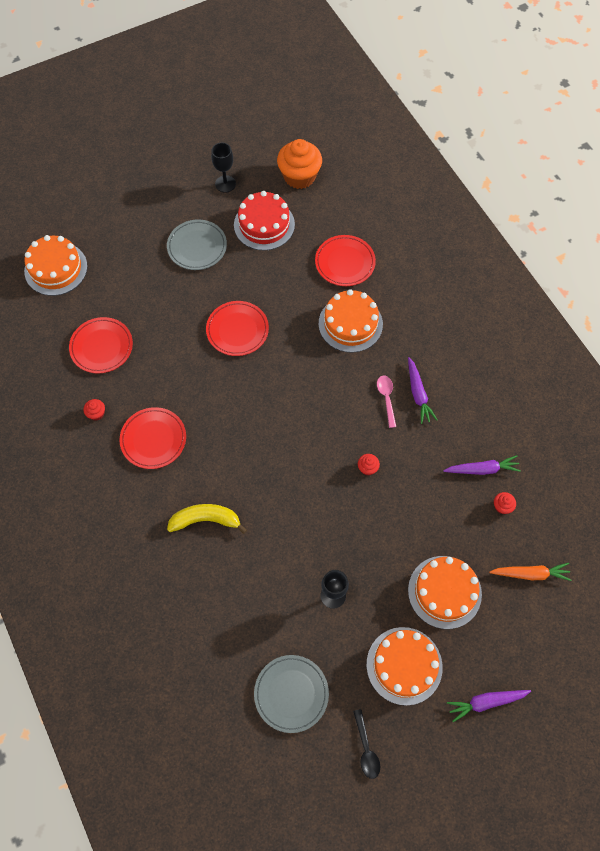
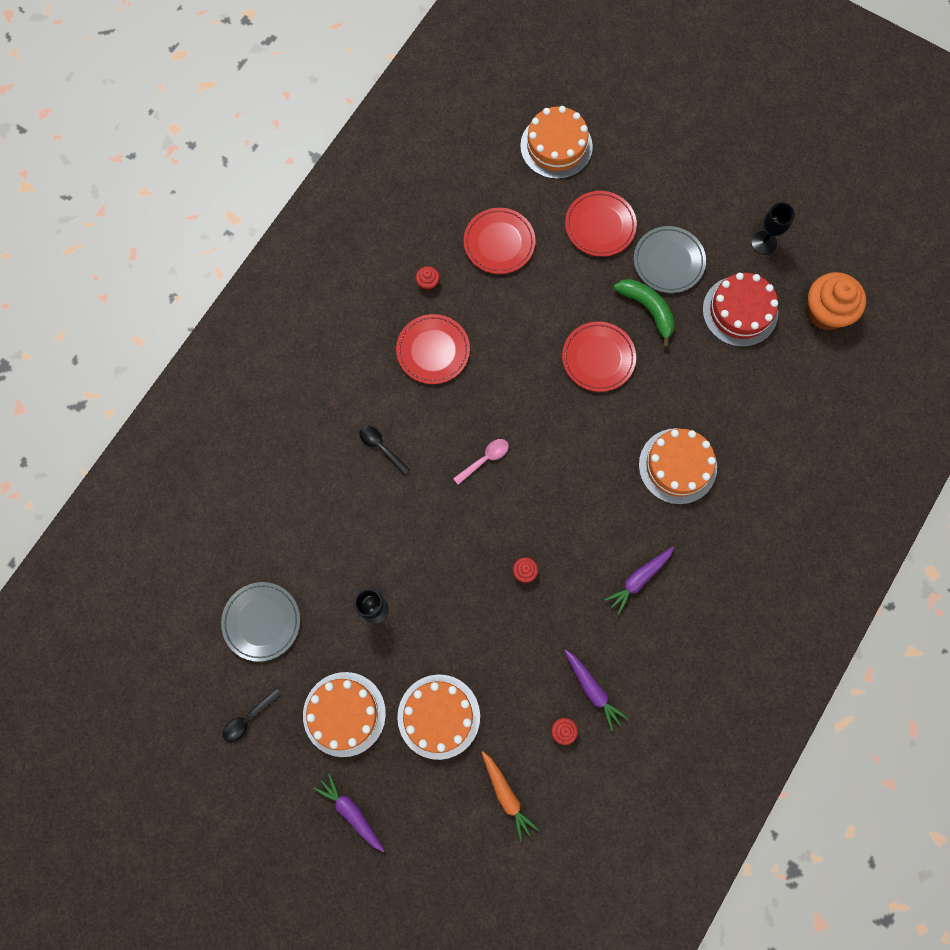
camera: 60 degrees right, 10 degrees up
yellow banana [167,504,247,534] -> black spoon [359,425,410,476]
red plate [315,235,376,286] -> red plate moved to [565,191,637,257]
pink spoon [377,376,396,428] -> pink spoon moved to [453,439,509,485]
none -> green banana [614,279,675,348]

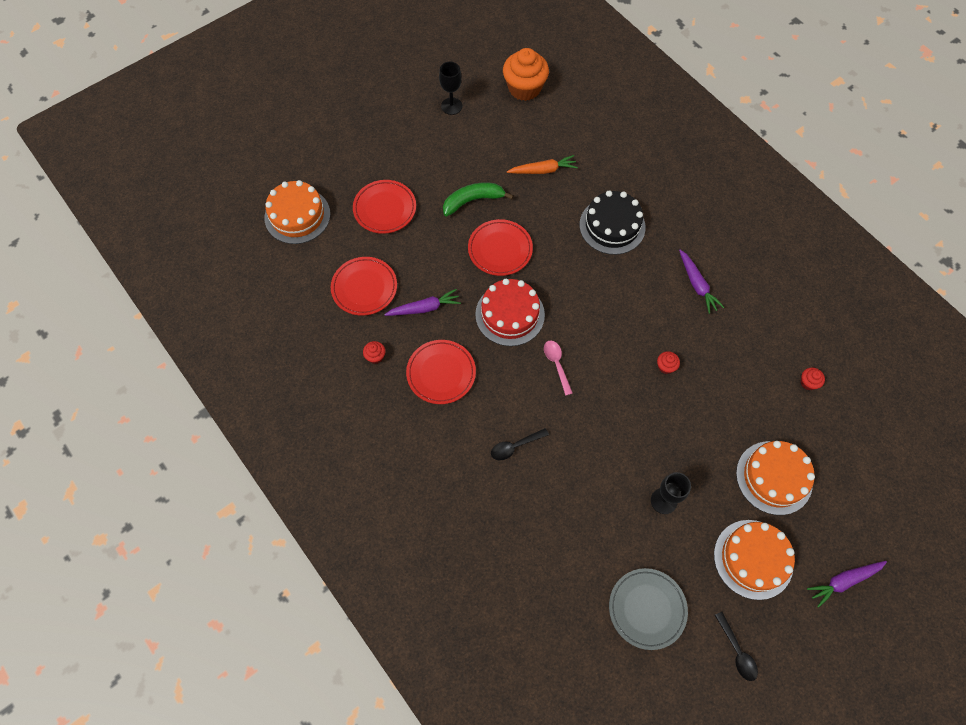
camera: 70 degrees left, 10 degrees down
orange carrot [481,751,539,842] -> orange carrot moved to [507,155,578,174]
purple carrot [564,649,628,731] -> purple carrot moved to [384,289,461,316]
grey plate [634,226,706,293] -> none
orange cake [639,428,717,504] -> black cake [579,190,646,255]
red cake [703,273,778,347] -> red cake moved to [475,279,545,346]

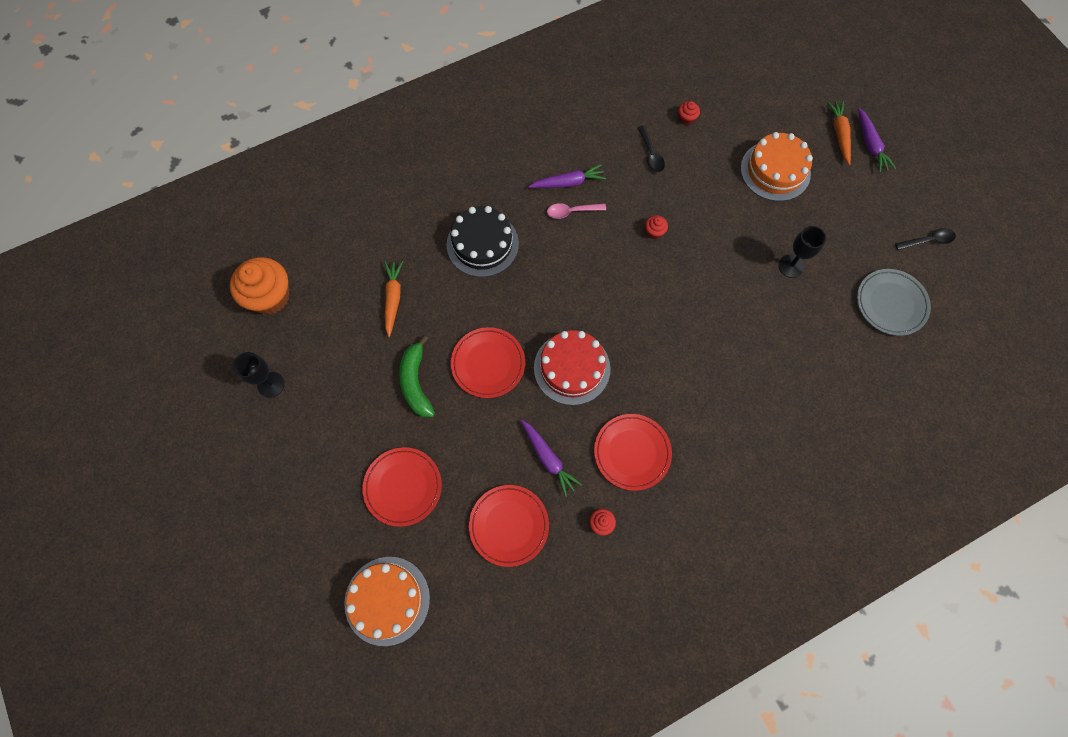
camera: 80 degrees left, 5 degrees up
purple carrot [384,289,461,316] -> purple carrot turned 150 degrees clockwise [521,420,582,497]
black spoon [491,428,549,460] -> black spoon moved to [638,125,665,172]
pink spoon [544,341,573,396] -> pink spoon moved to [547,203,606,219]
orange cake [714,520,795,600] -> none
none -> orange carrot [827,100,851,165]

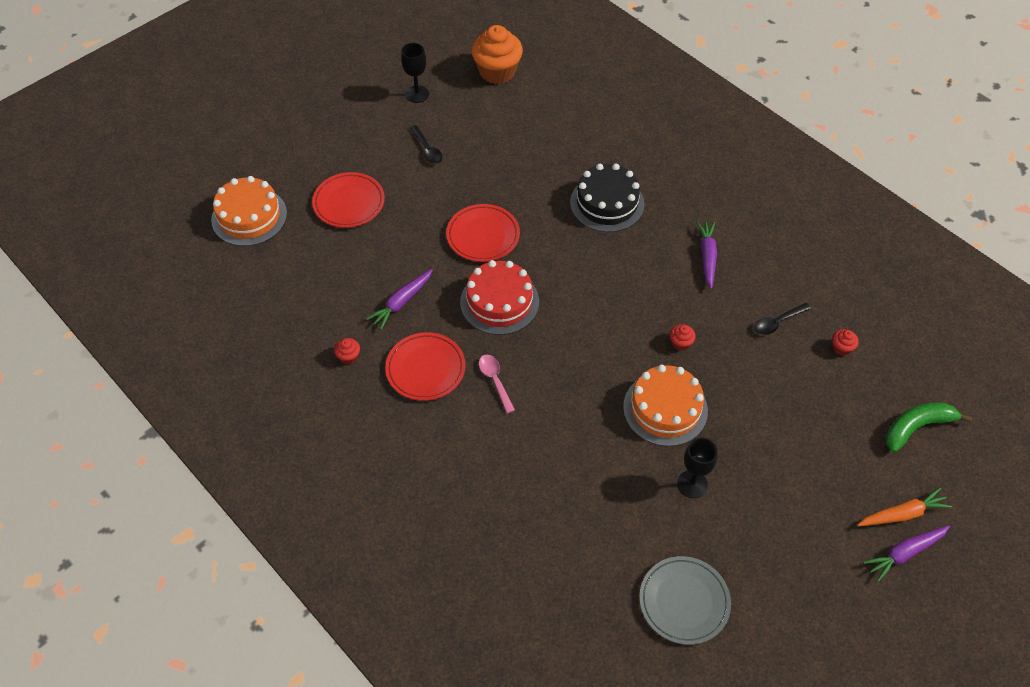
camera: 75 degrees right, 15 degrees down
orange carrot [384,261,403,337] -> none
green banana [399,335,435,417] -> green banana moved to [886,403,972,452]
red plate [469,485,549,567] -> none
purple carrot [528,164,606,188] -> purple carrot turned 150 degrees counterclockwise [696,221,717,289]
pink spoon [547,203,606,219] -> pink spoon moved to [479,355,515,413]
orange cake [741,132,813,201] -> orange cake moved to [623,365,708,446]
black spoon [895,228,956,250] -> black spoon moved to [410,125,443,164]

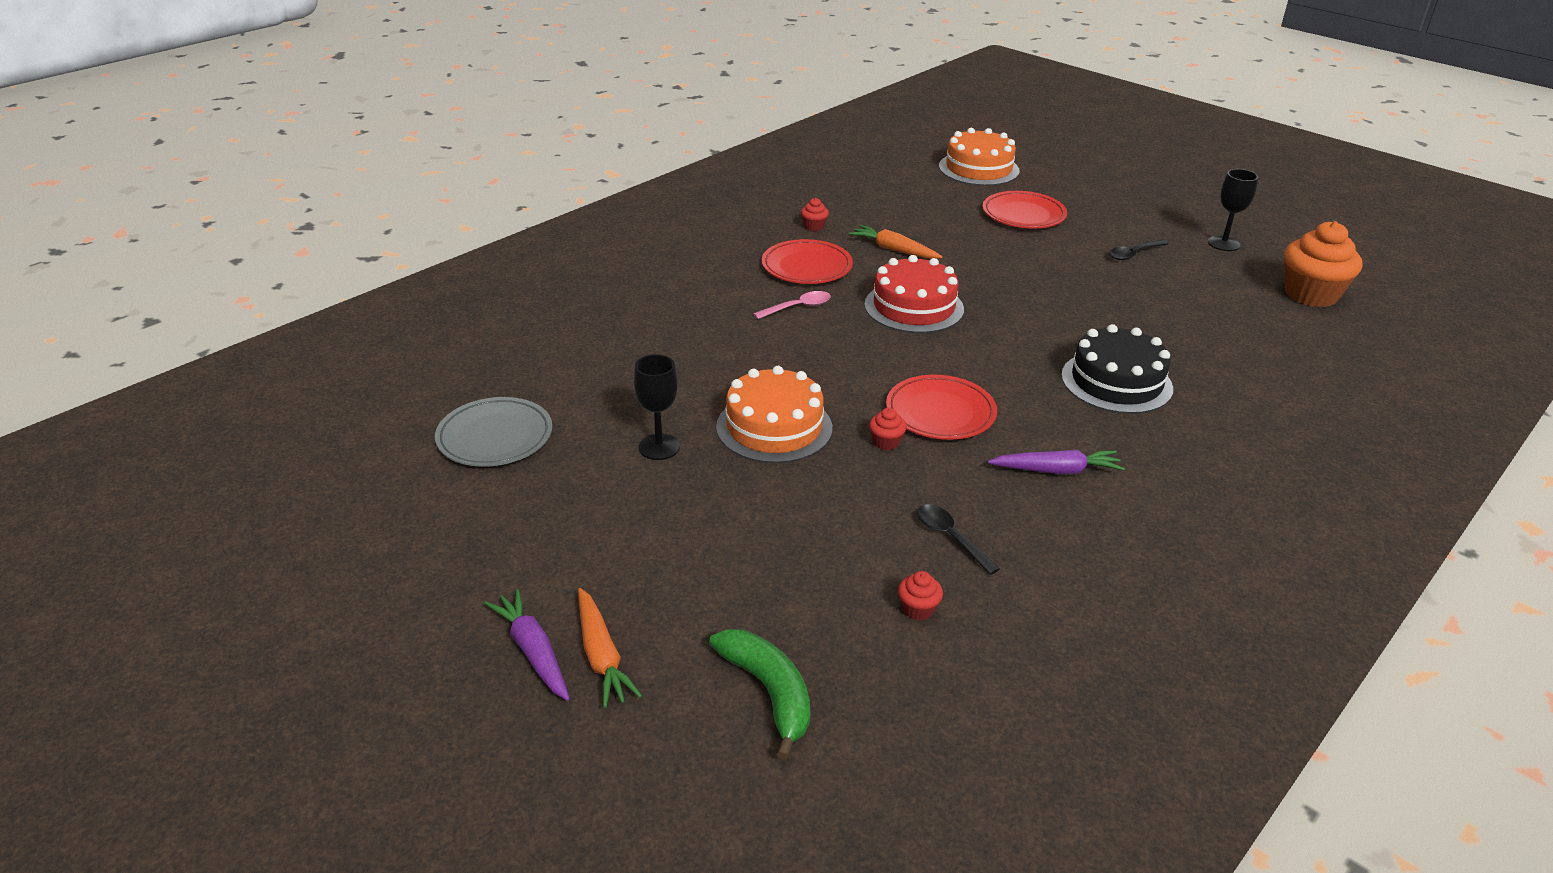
camera: 85 degrees right, 20 degrees down
purple carrot [367,269,433,330] -> orange carrot [849,225,943,259]
red plate [446,204,520,262] -> red plate moved to [886,375,997,440]

